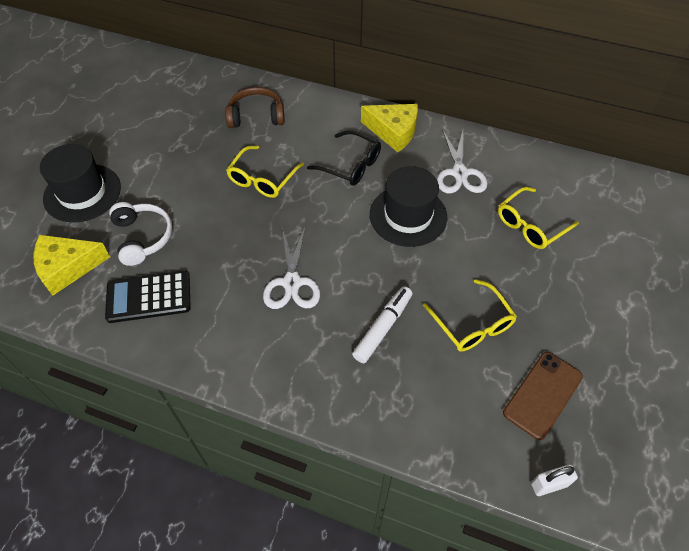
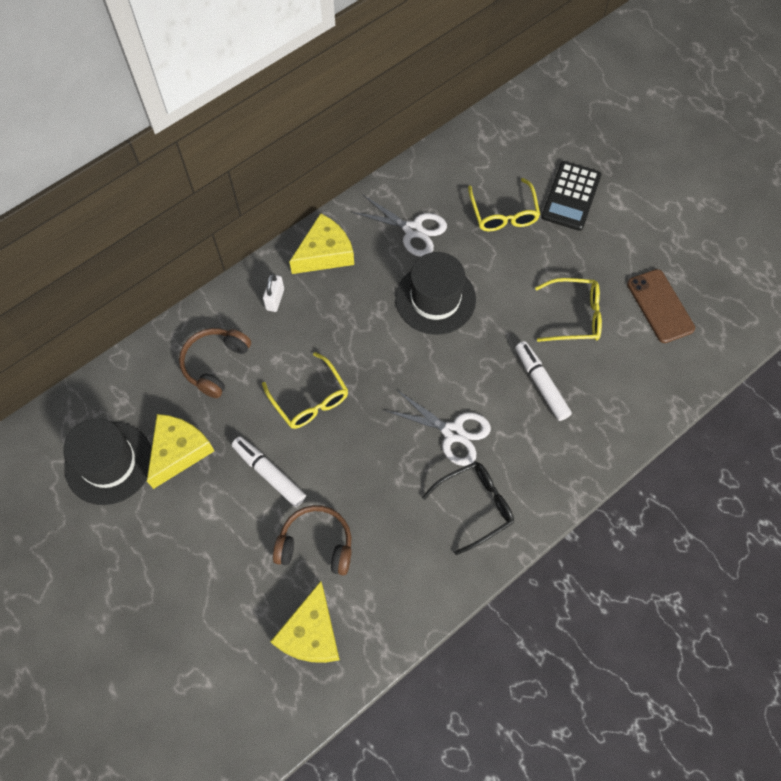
camera: 60 degrees left, 10 degrees up
black hat [40,144,121,223] -> black hat moved to [63,418,152,505]
black calculator [105,270,191,323] -> black calculator moved to [541,161,602,231]
white headphones [109,202,172,266] -> brown headphones [273,505,352,576]
black glasses [307,131,381,186] -> black glasses moved to [422,462,514,555]
white padlock [531,464,578,496] -> white padlock moved to [263,273,284,312]
none -> yellow cheese [147,414,214,489]
none -> white marker [232,436,306,507]

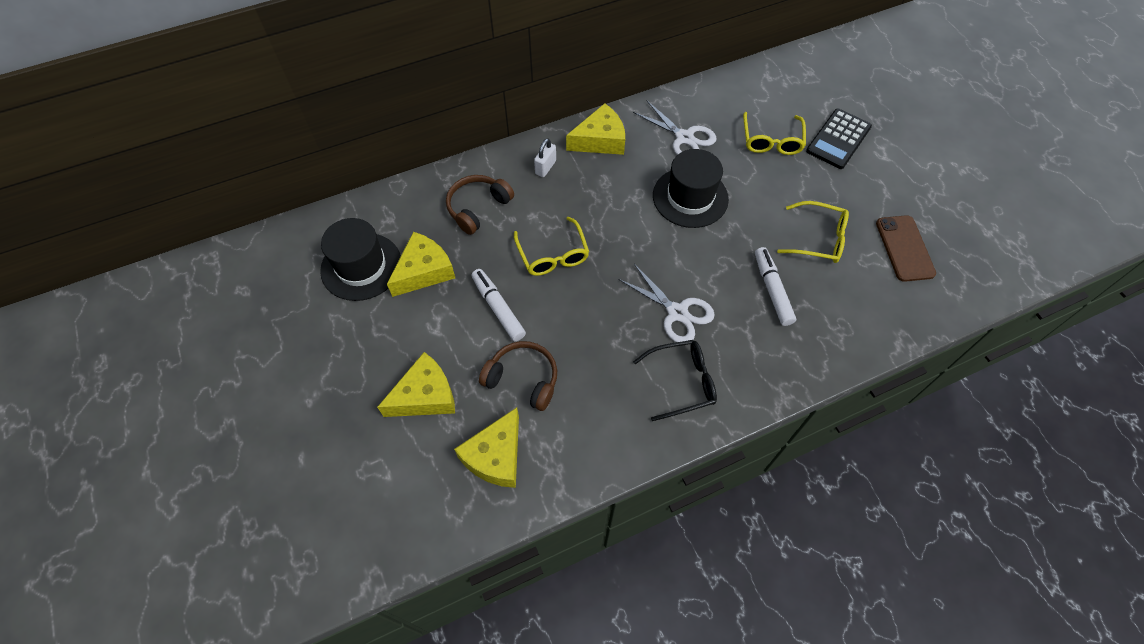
camera: 15 degrees right, 5 degrees down
none -> yellow cheese [377,352,455,417]

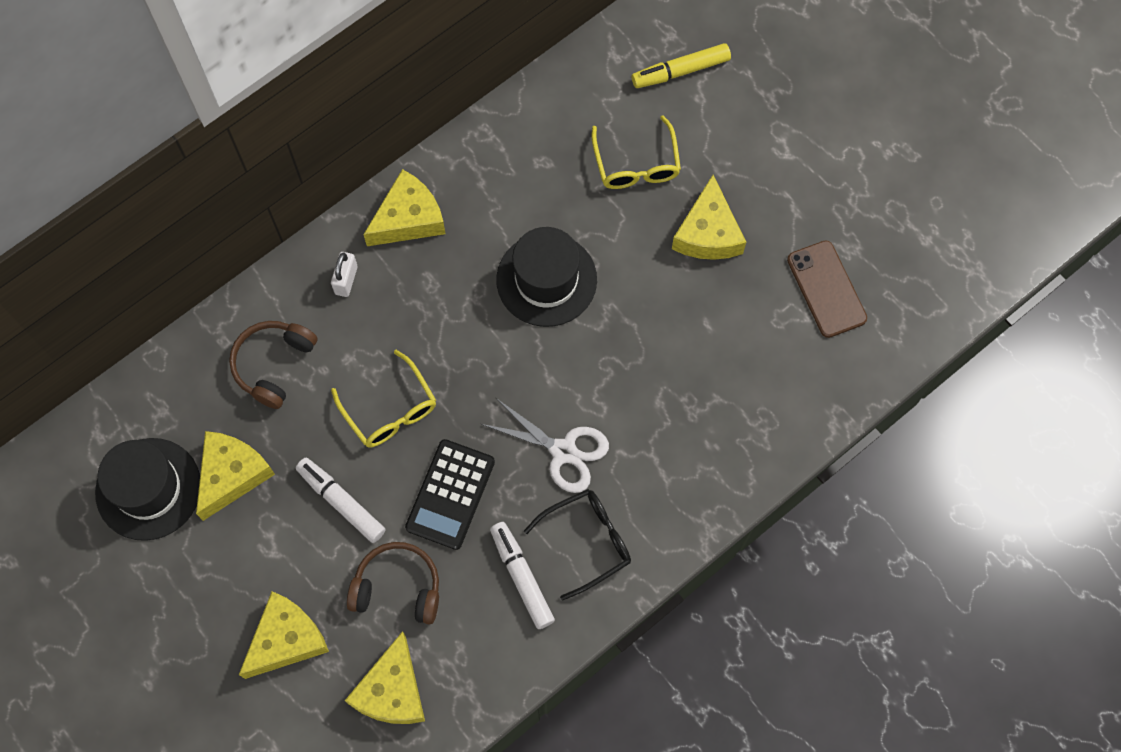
camera: 15 degrees left, 10 degrees up
white scissors [633,101,717,155] -> none
white marker [755,247,796,326] -> white marker moved to [490,522,555,629]
yellow glasses [777,201,849,263] -> none
black calculator [806,109,872,169] -> black calculator moved to [405,439,495,550]
none -> yellow marker [632,43,731,88]
none -> yellow cheese [672,175,746,260]

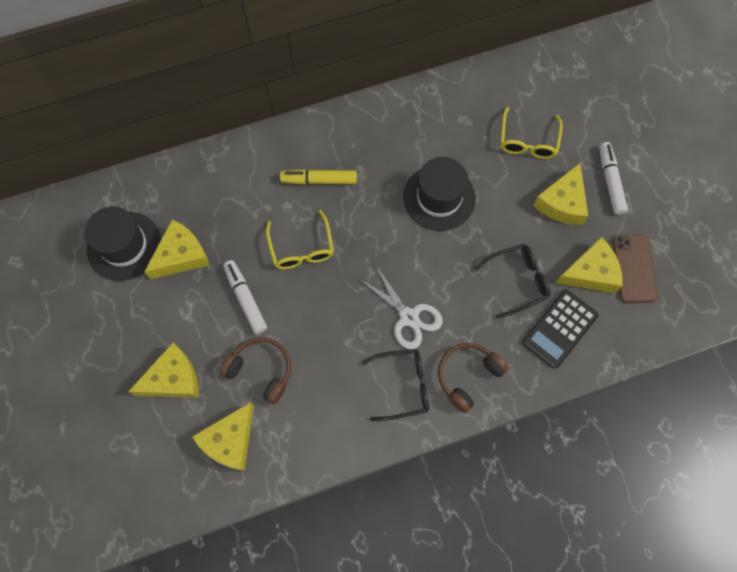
camera: 20 degrees right, 0 degrees up
brown headphones [229,321,318,409] -> brown headphones moved to [438,343,508,413]
white padlock [331,252,358,297] -> none
yellow cheese [363,169,445,246] -> yellow cheese moved to [556,237,623,293]
black calculator [405,439,495,550] -> black calculator moved to [522,289,598,369]
white marker [490,522,555,629] -> white marker moved to [599,142,628,215]
yellow marker [632,43,731,88] -> yellow marker moved to [280,169,357,185]
none -> black glasses [474,244,551,319]

